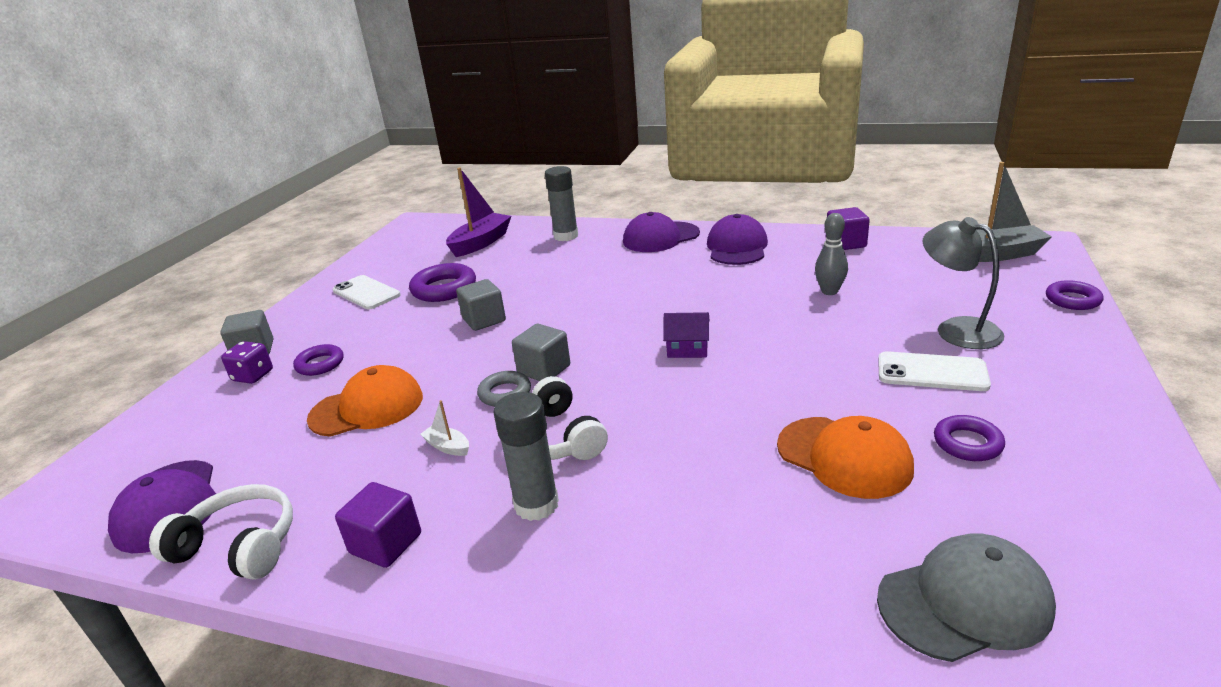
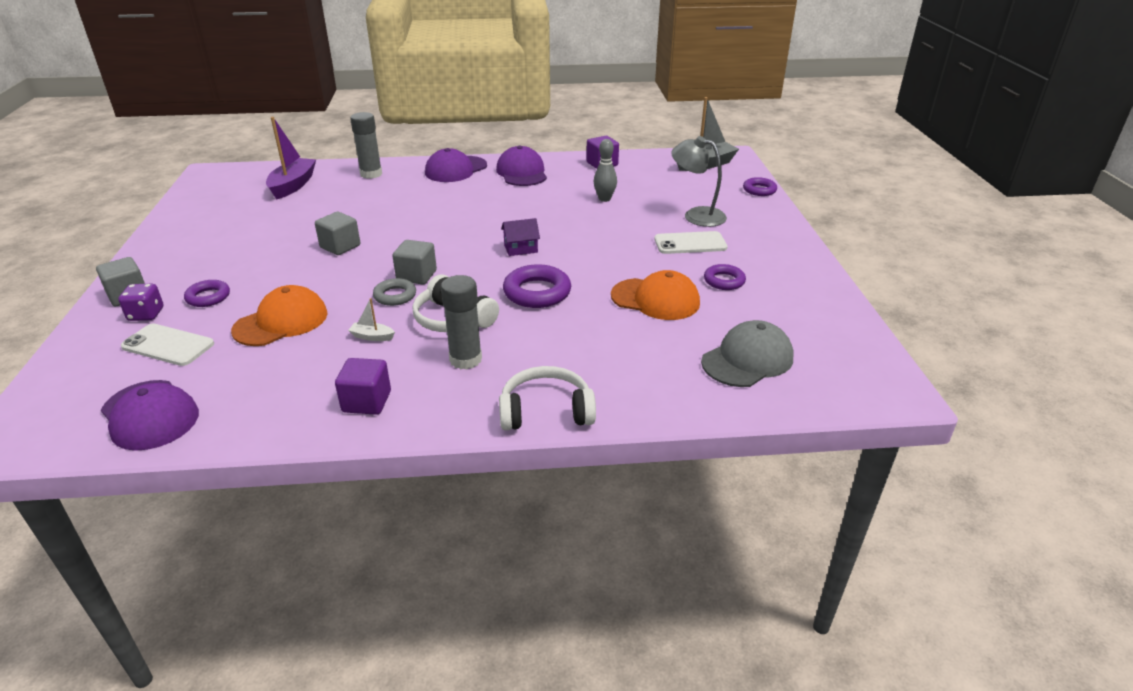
camera: 25 degrees left, 5 degrees up
white headphones [149,484,293,580] -> white headphones moved to [499,366,596,430]
white phone [332,275,400,309] -> white phone moved to [121,324,214,366]
purple ring [409,263,476,302] -> purple ring moved to [503,264,571,308]

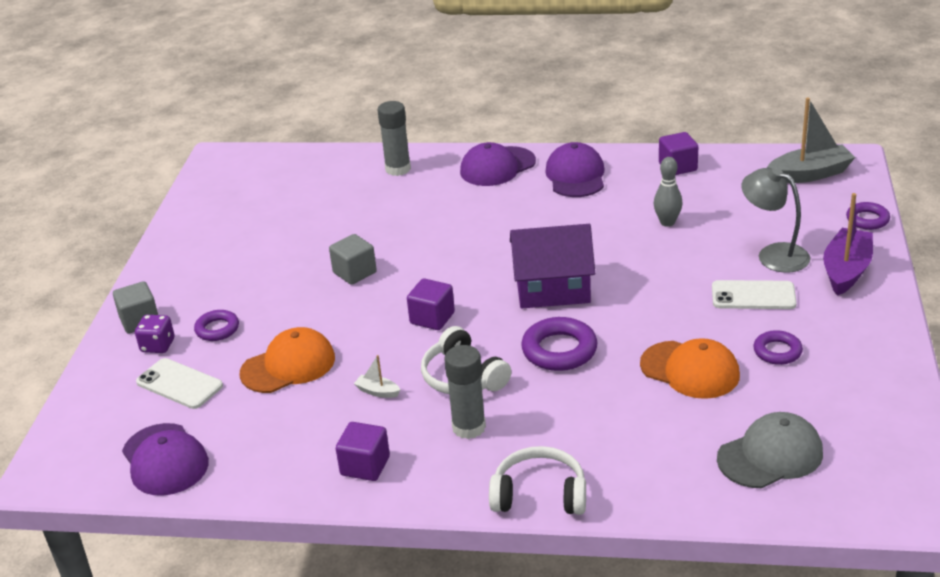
camera: 15 degrees right, 0 degrees up
purple boat [266,117,316,200] -> purple boat moved to [823,193,873,296]
grey ring [373,278,416,306] -> none
grey cube [392,240,437,285] -> purple cube [407,278,455,330]
purple house [501,218,540,256] -> purple house [510,224,595,309], size x2.05

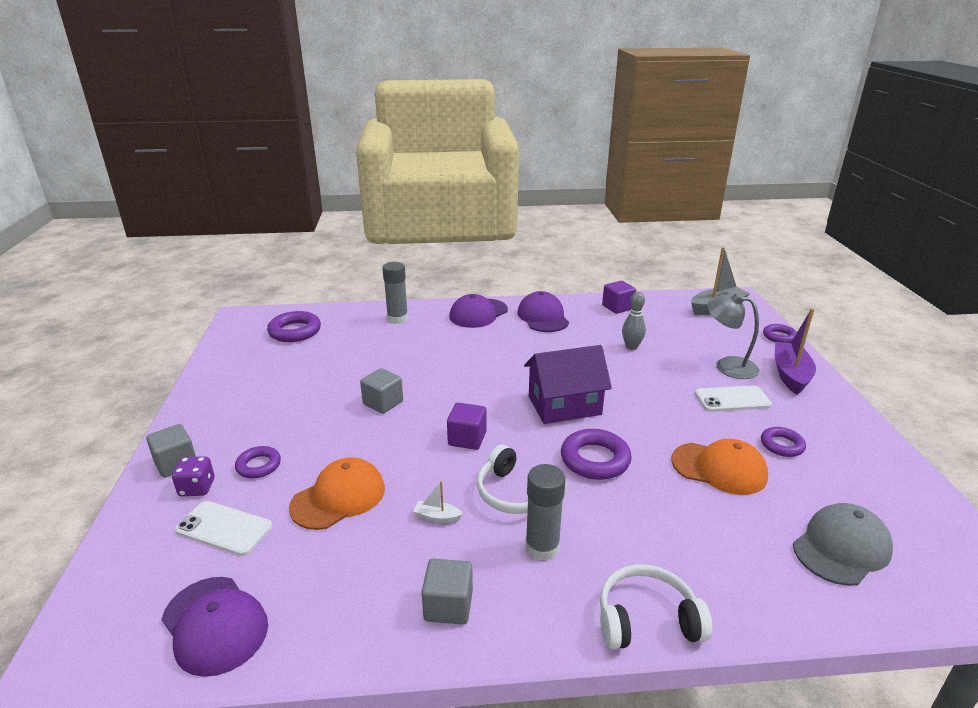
camera: 15 degrees left, 5 degrees down
purple cube [336,422,390,481] -> grey cube [421,559,473,625]
none -> purple ring [267,311,321,342]

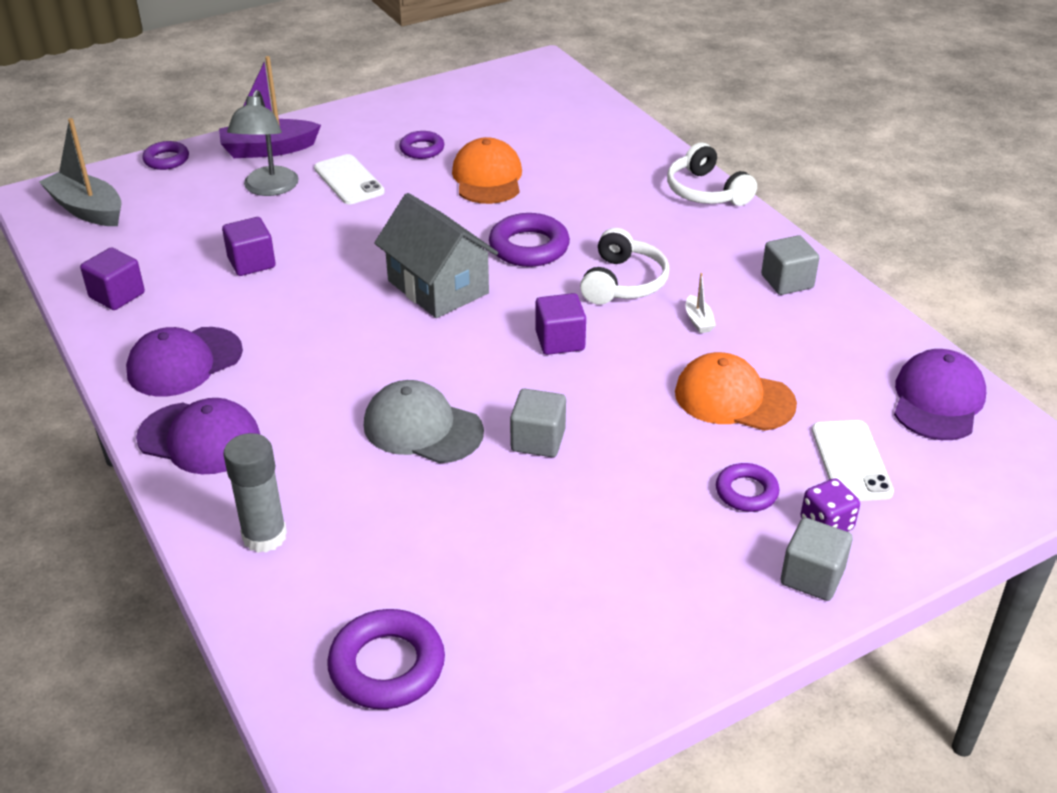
camera: 115 degrees left, 10 degrees up
purple house [524,345,612,424] -> grey house [374,193,498,318]
grey glue stick [525,464,566,561] -> none
grey bowling pin [622,292,646,350] -> purple cube [222,217,275,276]
grey cap [793,503,893,586] -> grey cap moved to [364,380,484,464]

